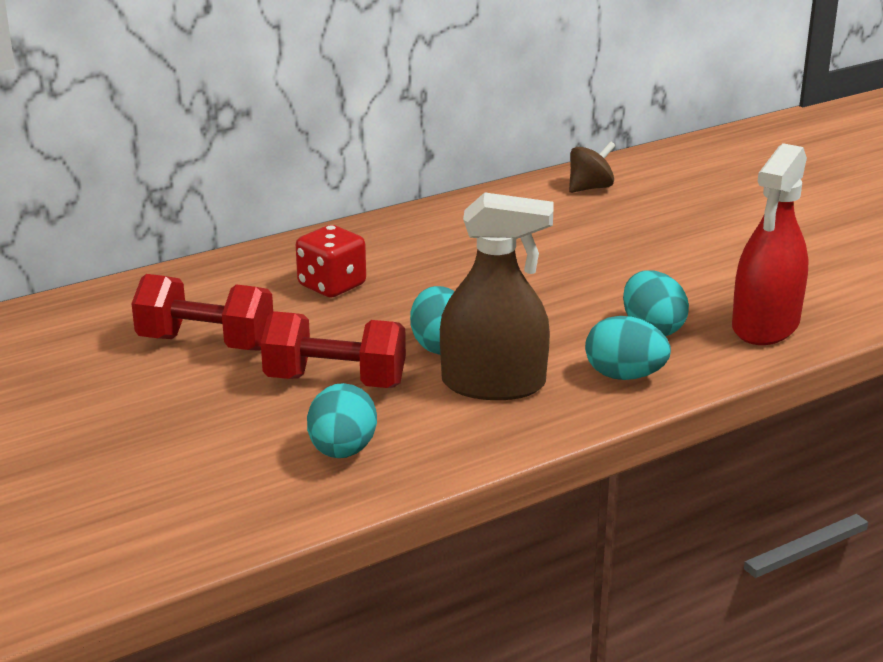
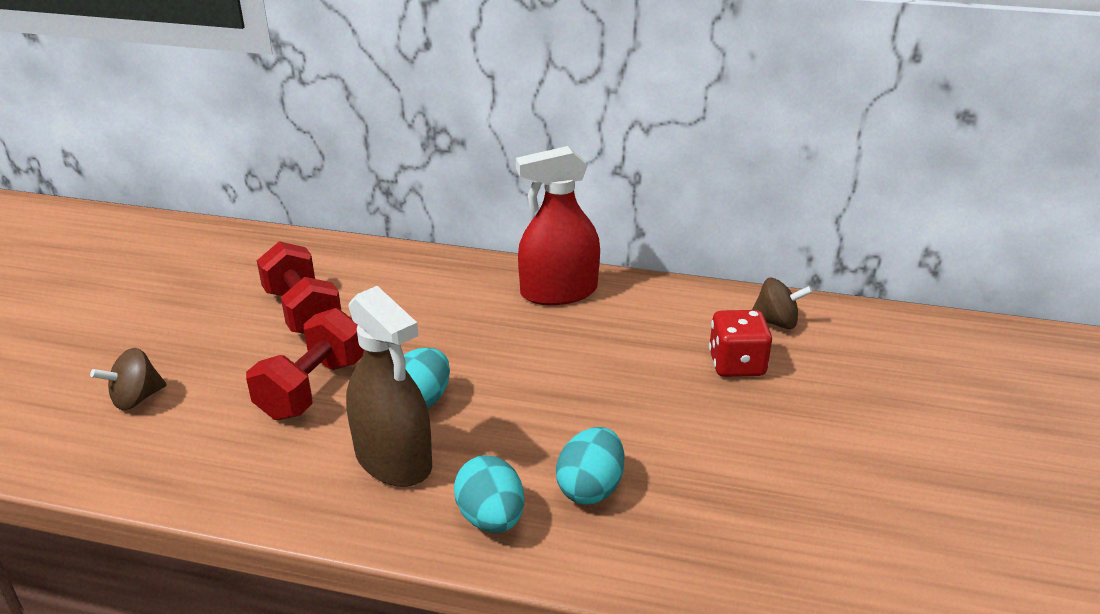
camera: 45 degrees right, 5 degrees up
red dumbbell [261,311,406,388] -> red dumbbell turned 60 degrees clockwise [246,308,364,420]
red dice [296,225,366,297] -> red dice moved to [709,310,772,377]
turquoise egg [307,383,377,458] -> none
red spray bottle [732,143,809,345] -> red spray bottle moved to [516,146,600,305]
none -> brown spinning top [90,348,167,410]

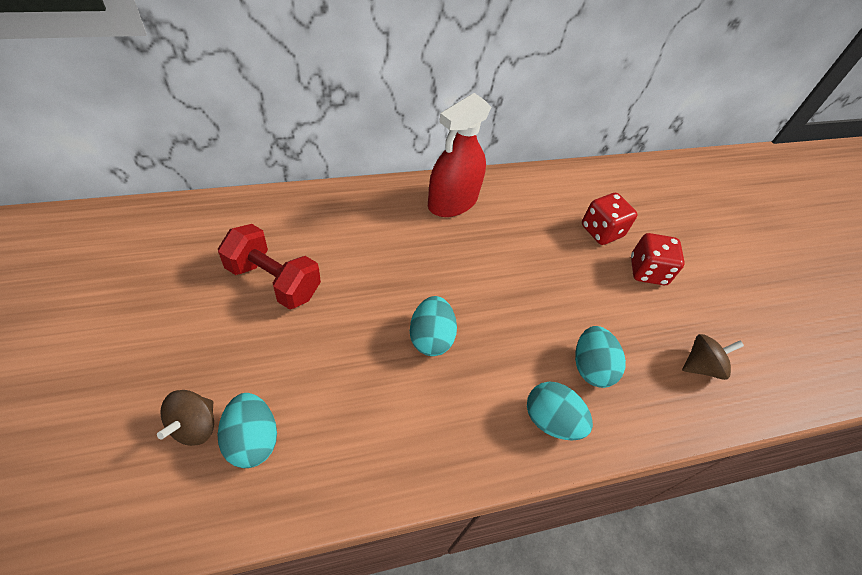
camera: 35 degrees left, 20 degrees up
red dumbbell [246,308,364,420] -> none
brown spray bottle [346,286,432,487] -> none
brown spinning top [752,278,812,329] -> brown spinning top moved to [682,334,744,380]
none -> turquoise egg [218,393,277,468]
none -> red dice [631,233,685,285]

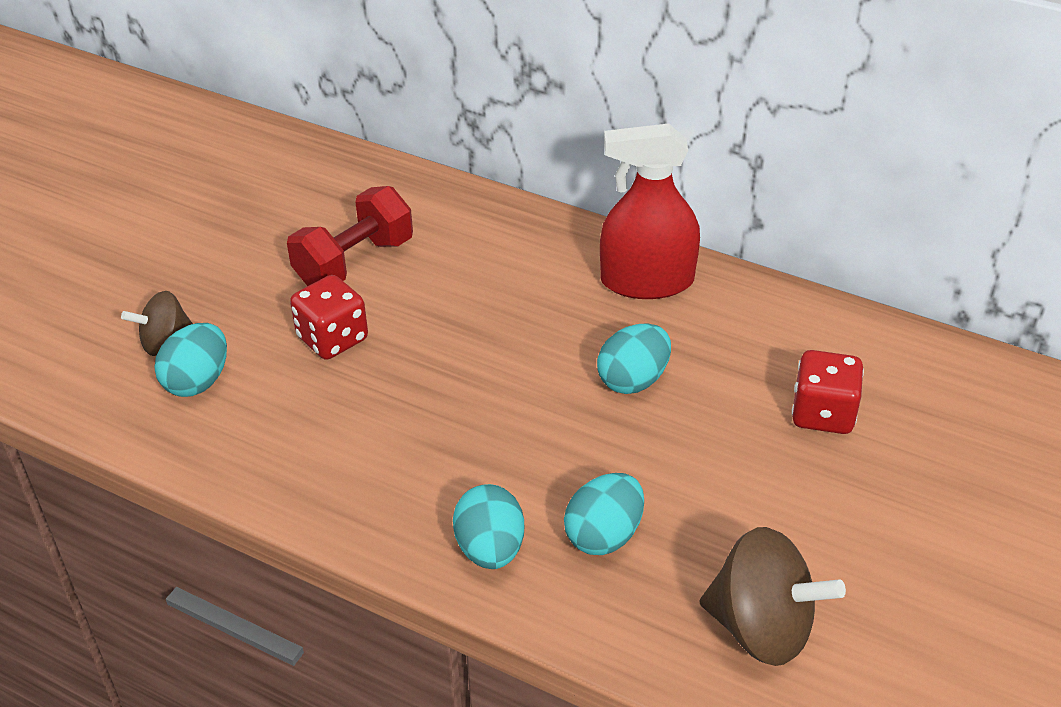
camera: 50 degrees right, 10 degrees down
red dumbbell [218,224,321,309] -> red dumbbell turned 60 degrees clockwise [287,186,413,286]
turquoise egg [410,296,457,356] -> turquoise egg moved to [597,323,671,394]
red dice [631,233,685,285] -> red dice moved to [290,275,368,360]
brown spinning top [682,334,744,380] -> brown spinning top [700,527,846,666], size x1.65

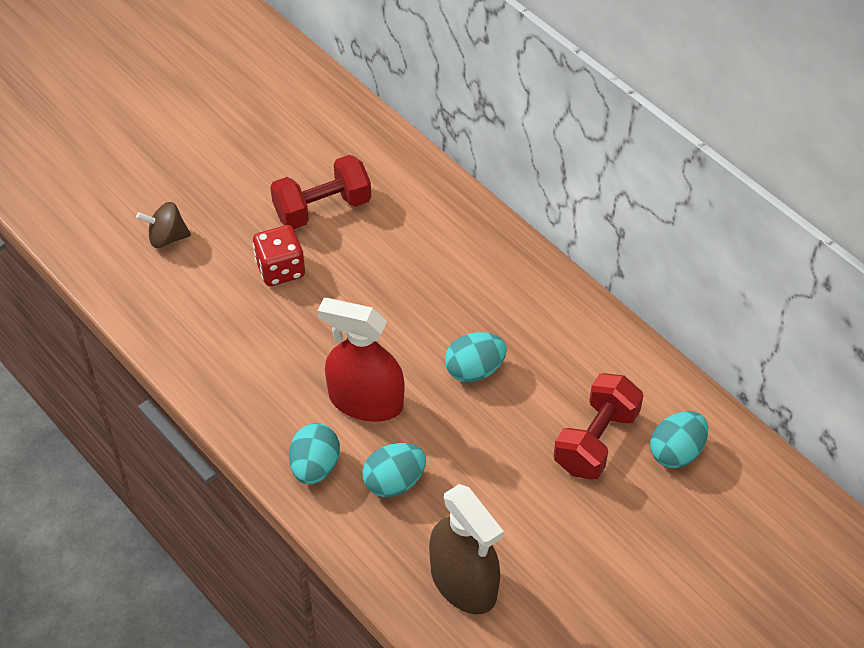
camera: 20 degrees right, 10 degrees up
turquoise egg [155,323,227,397] -> turquoise egg moved to [650,411,708,468]
red spray bottle [600,123,700,299] -> red spray bottle moved to [318,298,405,422]
brown spinning top [700,527,846,666] -> brown spray bottle [429,484,504,614]
red dice [792,350,864,434] -> red dumbbell [554,373,644,480]

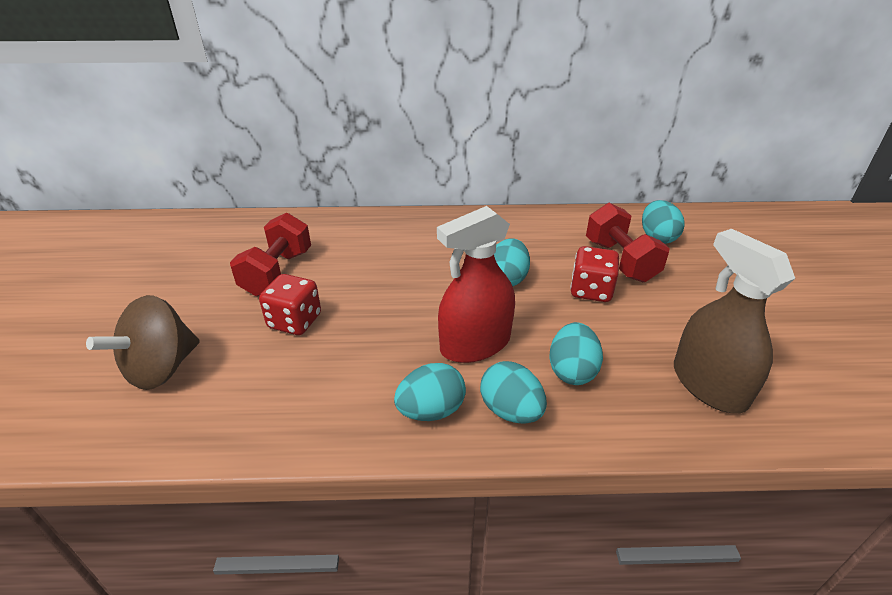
camera: 50 degrees left, 15 degrees down
brown spinning top [136,202,191,248] -> brown spinning top [86,295,200,390], size x1.65
brown spray bottle [429,484,504,614] -> brown spray bottle turned 120 degrees counterclockwise [674,229,795,413]
none -> turquoise egg [394,363,466,421]
none -> red dice [570,246,619,302]

